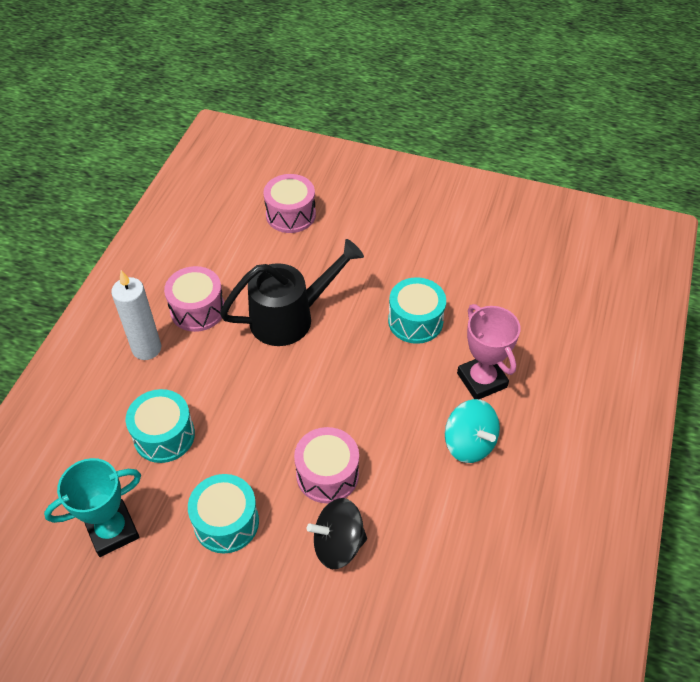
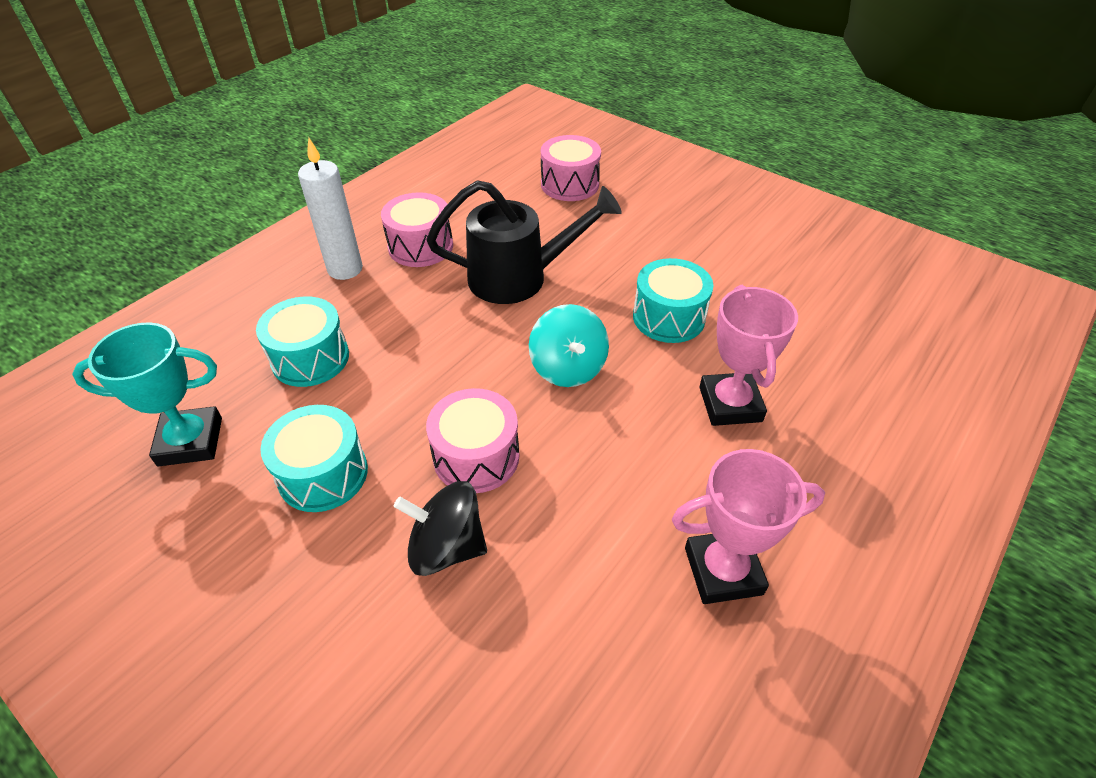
camera: 20 degrees right, 5 degrees down
turquoise spinning top [445,399,500,463] -> turquoise spinning top moved to [529,304,609,387]
none -> pink trophy [672,449,825,604]

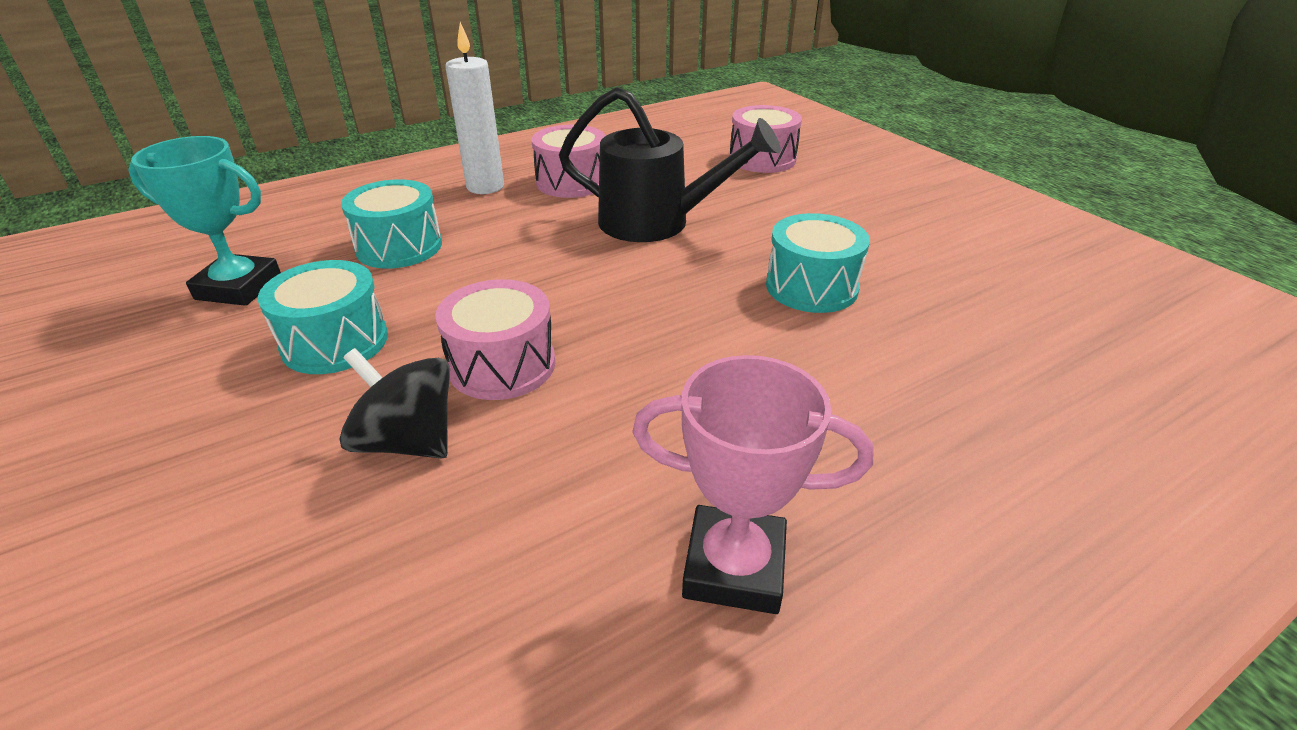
camera: 20 degrees right, 10 degrees down
turquoise spinning top [529,304,609,387] -> none
pink trophy [699,285,798,426] -> none

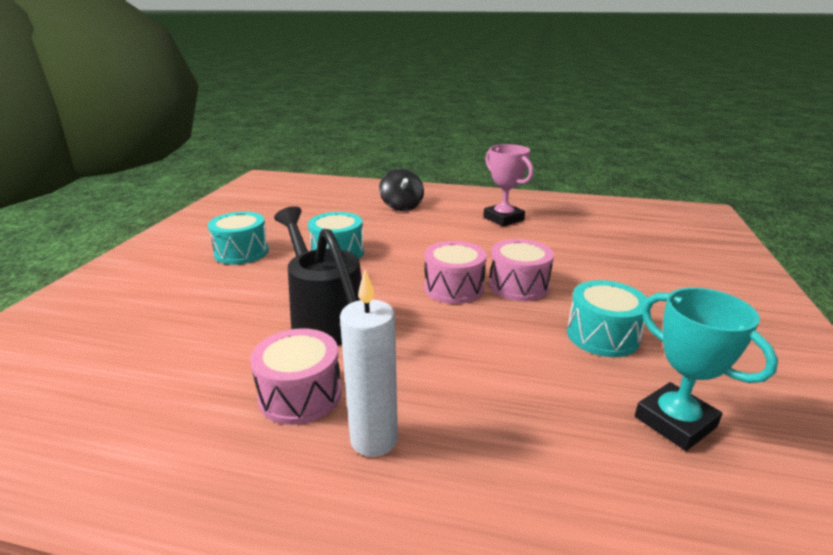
camera: 135 degrees left, 10 degrees down
black spinning top [340,348,450,458] -> black spinning top moved to [379,169,424,211]
turquoise drum [341,179,442,268] -> turquoise drum moved to [208,212,269,265]
pink drum [730,105,802,173] -> pink drum moved to [424,241,486,304]

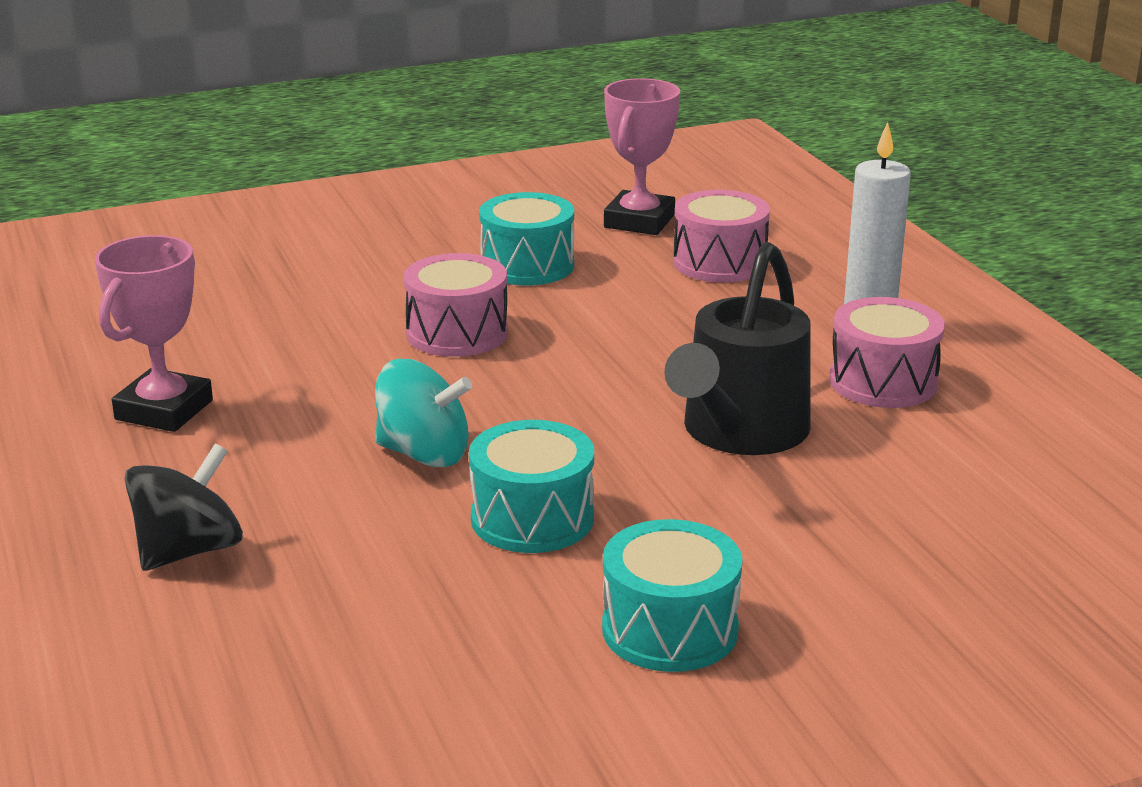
camera: 125 degrees left, 0 degrees up
pink drum [424,241,486,304] -> pink drum moved to [673,190,770,283]
turquoise trophy [635,287,778,451] -> pink trophy [604,78,680,235]
none -> turquoise spinning top [375,359,472,467]

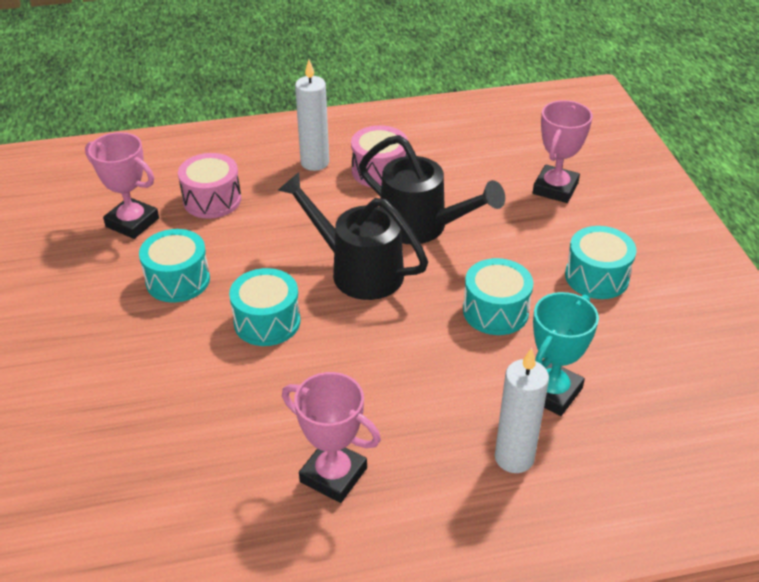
camera: 80 degrees left, 15 degrees up
black spinning top [124,443,243,571] -> white candle [495,348,549,473]
turquoise spinning top [375,359,472,467] -> none
pink drum [403,253,508,357] -> turquoise drum [229,268,300,346]
none -> black watering can [278,172,428,300]
none -> pink trophy [533,100,593,203]
none -> turquoise trophy [533,292,599,416]

